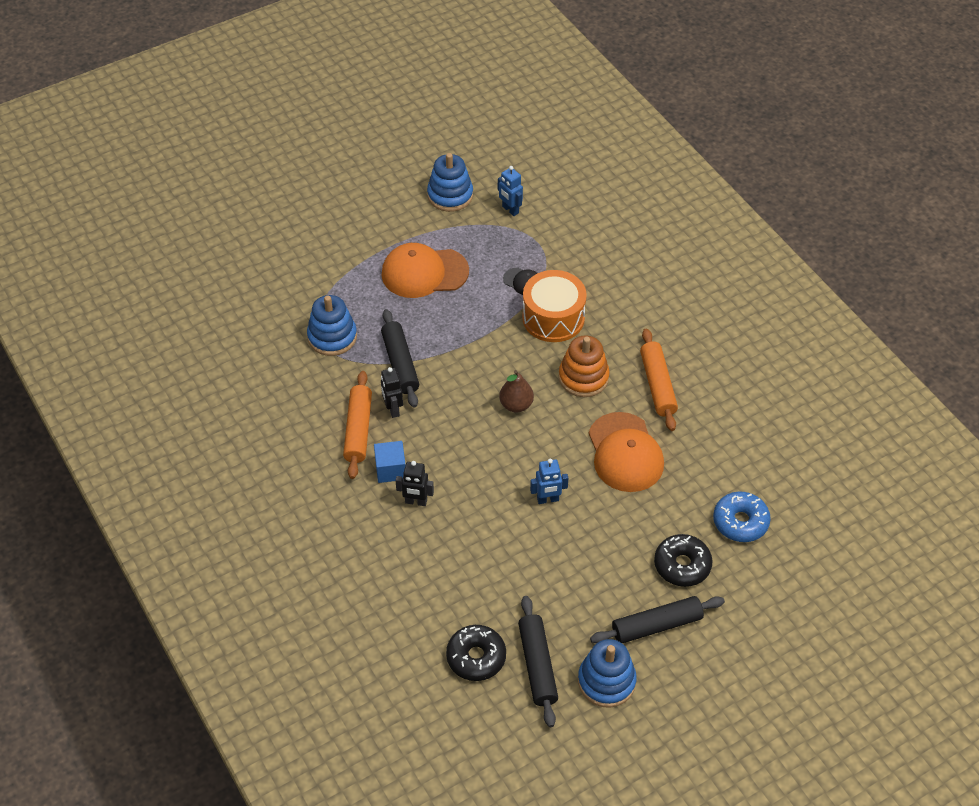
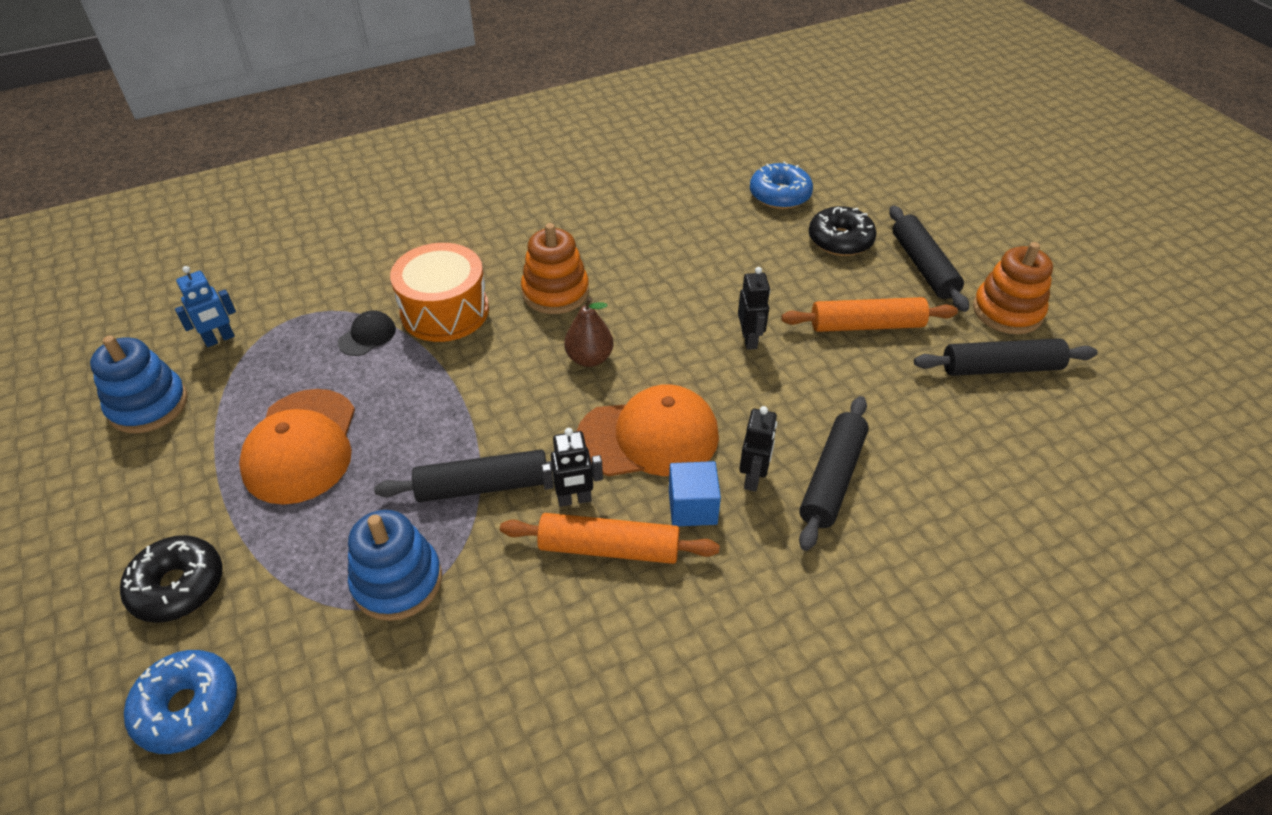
camera: 85 degrees left, 5 degrees down
black donut [446,625,506,681] -> black donut moved to [120,535,222,623]
blue robot [530,459,568,504] -> black robot [738,267,770,350]
blue stacking toy [578,639,637,708] -> orange stacking toy [973,242,1053,334]
orange cap [589,412,664,492] -> orange cap moved to [576,384,719,476]
orange rolling pin [640,328,678,431] -> orange rolling pin moved to [781,297,958,332]
none -> blue donut [124,650,237,754]
none -> black rolling pin [799,396,869,551]

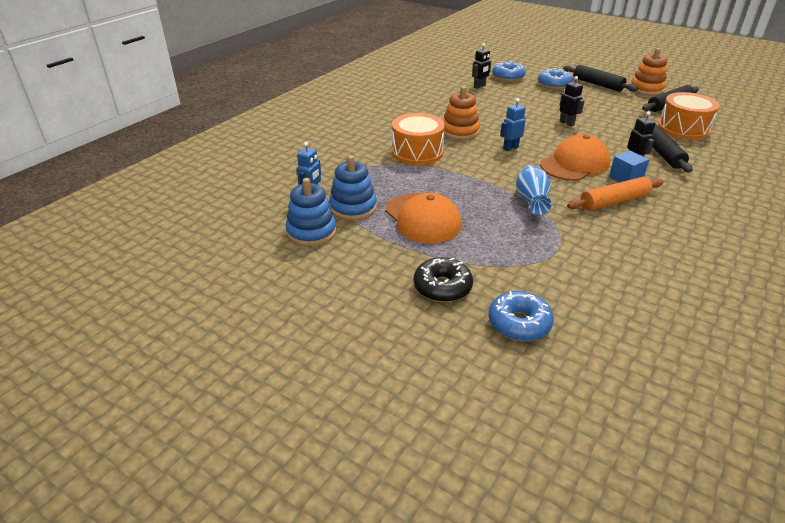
camera: 30 degrees left, 10 degrees down
black cap [338,310,396,356] -> none
blue stacking toy [348,510,442,621] -> blue stacking toy moved to [329,155,377,221]
black rolling pin [374,449,552,502] -> blue vase [516,165,552,215]
black robot [541,428,603,507] -> black robot moved to [472,43,491,89]
brown pear [564,297,613,367] -> blue robot [500,98,526,151]
orange rolling pin [781,297,958,332] -> none
black donut [809,206,876,256] -> blue donut [538,68,573,89]
none -> orange drum [658,92,720,140]

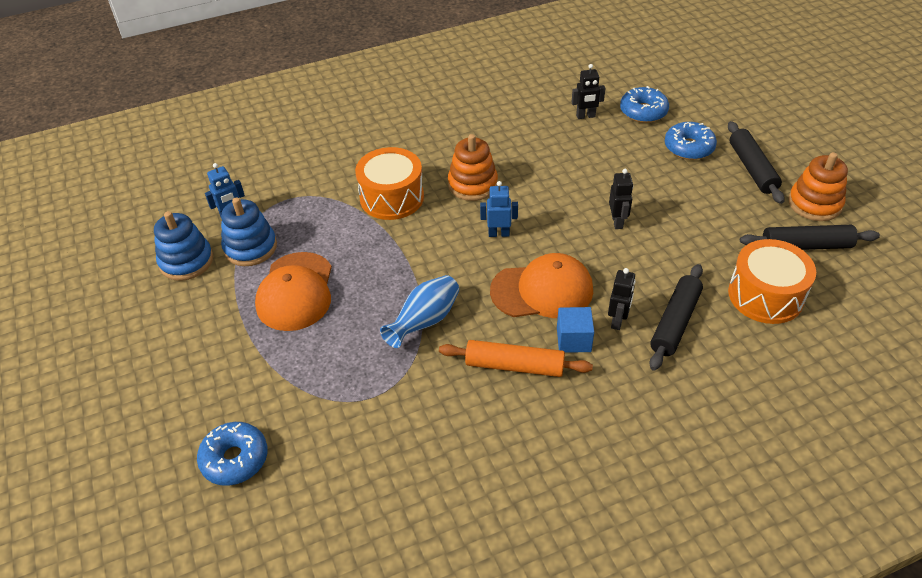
camera: 35 degrees right, 10 degrees up
black donut [414,257,473,302] -> none

